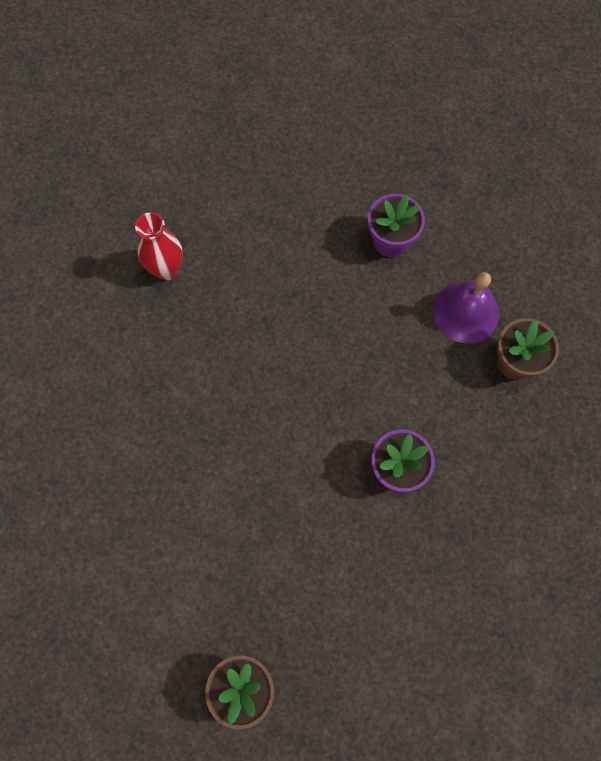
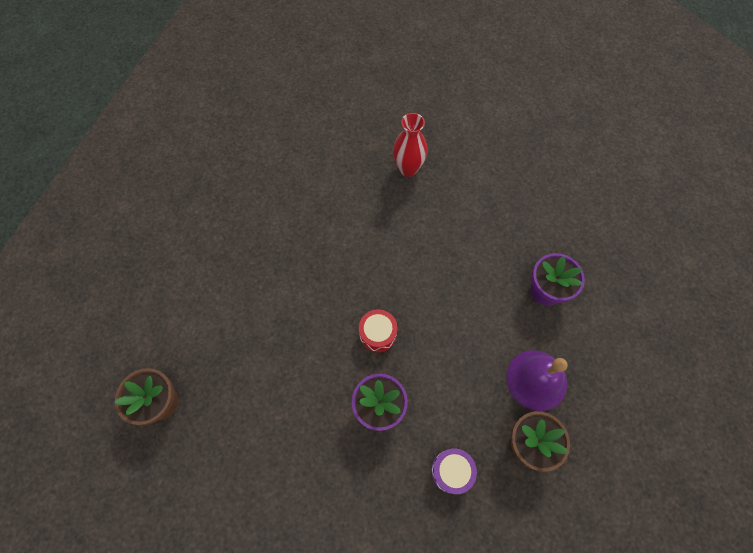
camera: 55 degrees right, 5 degrees down
none -> red drum [359,309,397,352]
none -> purple drum [431,448,477,494]

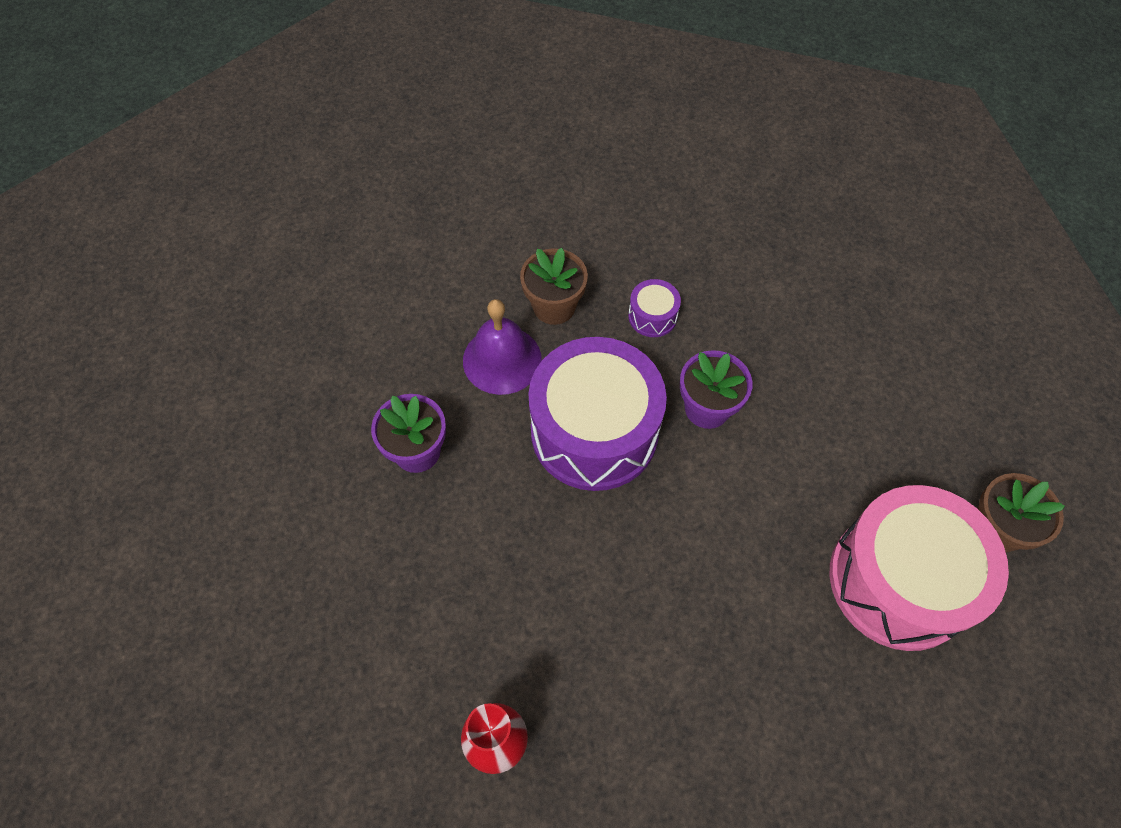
camera: 155 degrees left, 5 degrees down
red drum [359,309,397,352] -> none
none -> purple drum [528,337,667,491]
none -> pink drum [829,485,1009,651]

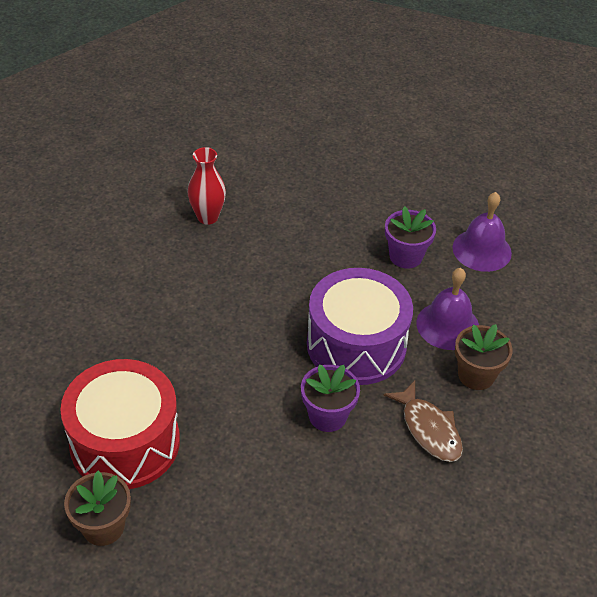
camera: 120 degrees right, 15 degrees down
purple drum [628,279,681,337] -> brown fish [384,381,463,462]
pink drum [829,485,1009,651] -> red drum [60,359,180,489]
none -> purple bell [453,192,512,272]

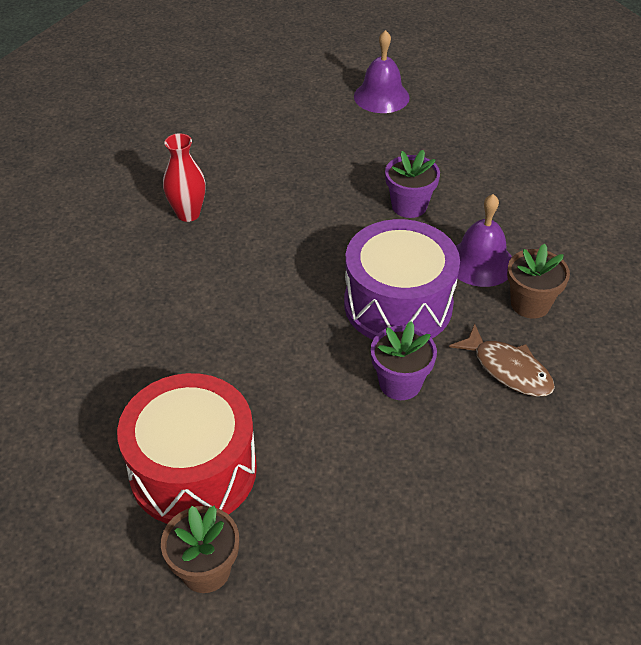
camera: 15 degrees left, 0 degrees up
purple bell [453,192,512,272] -> purple bell moved to [354,30,410,113]

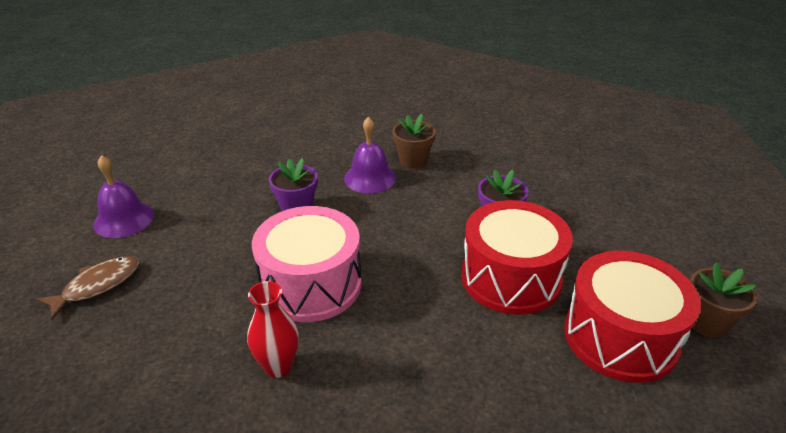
camera: 90 degrees left, 10 degrees down
purple drum [344,219,460,340] -> none
brown fish [449,324,555,397] -> brown fish moved to [36,256,139,320]
none -> pink drum [252,206,362,322]
none -> red drum [461,200,573,315]

